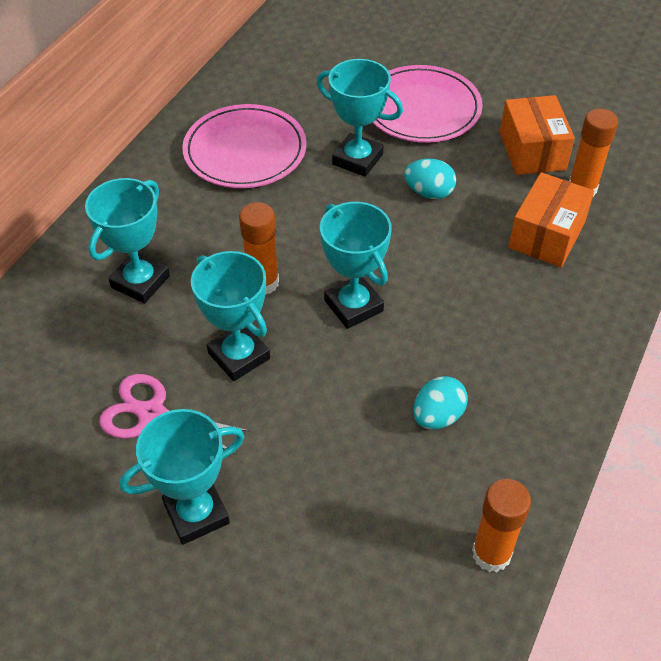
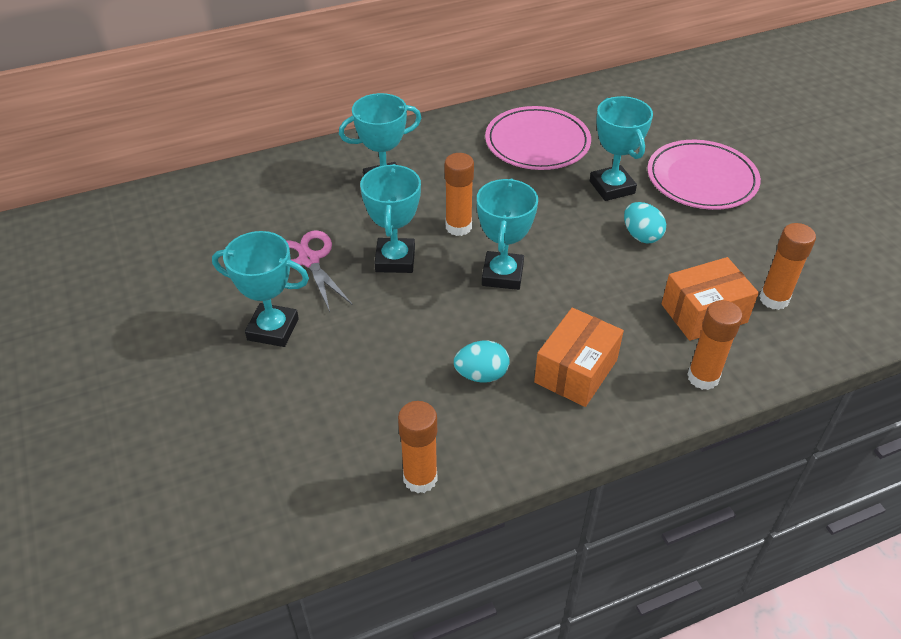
camera: 40 degrees right, 5 degrees down
orange box [500,95,575,175] -> orange box moved to [534,308,624,407]
none -> orange glue stick [687,300,743,390]

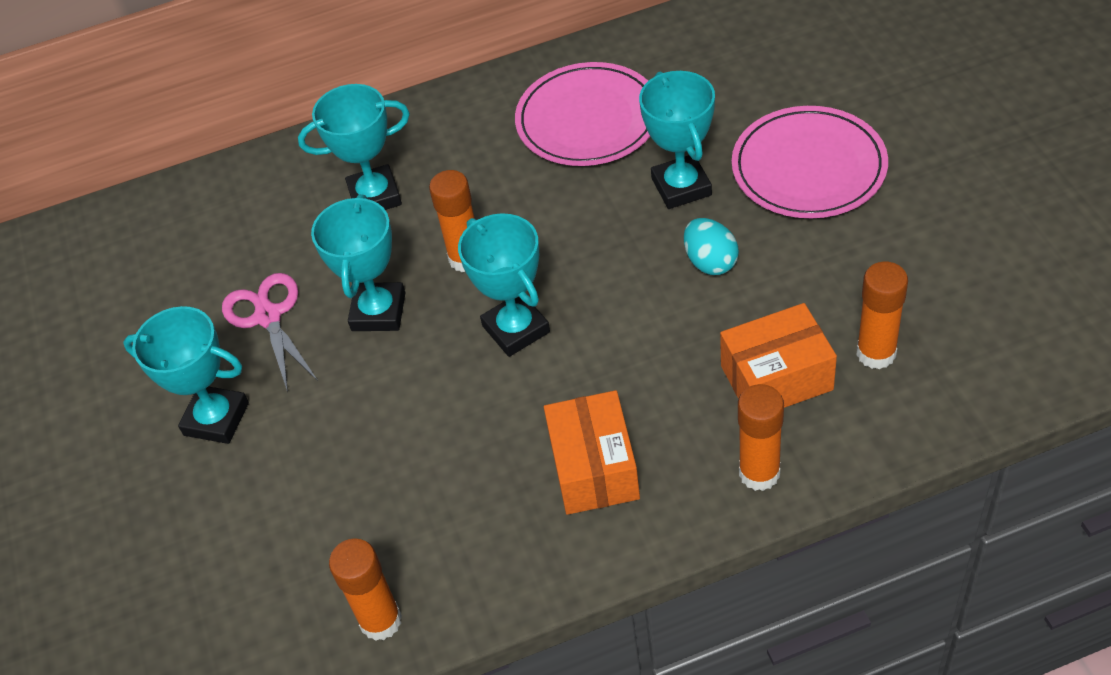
camera: 10 degrees right, 5 degrees up
turquoise egg [454,340,510,383] -> none
turquoise trophy [477,178,538,290] -> turquoise trophy turned 45 degrees counterclockwise [458,213,550,357]
orange box [534,308,624,407] -> orange box turned 45 degrees counterclockwise [544,390,640,515]

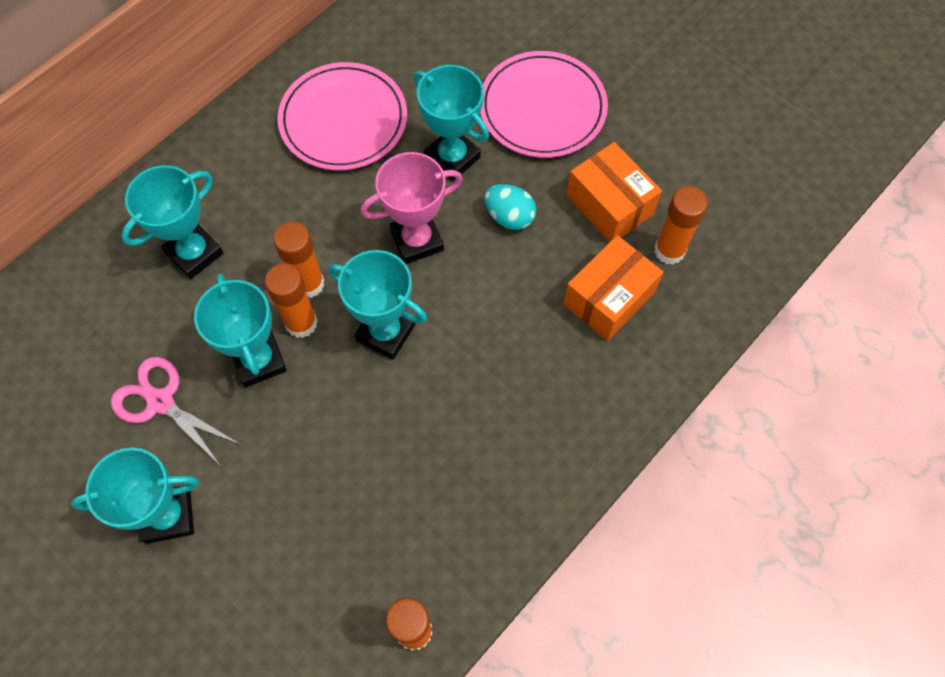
camera: 35 degrees left, 15 degrees up
orange box [544,390,640,515] -> orange box moved to [566,142,662,242]
orange glue stick [738,384,784,491] -> orange glue stick moved to [265,263,318,338]
none -> pink trophy [360,152,463,264]

